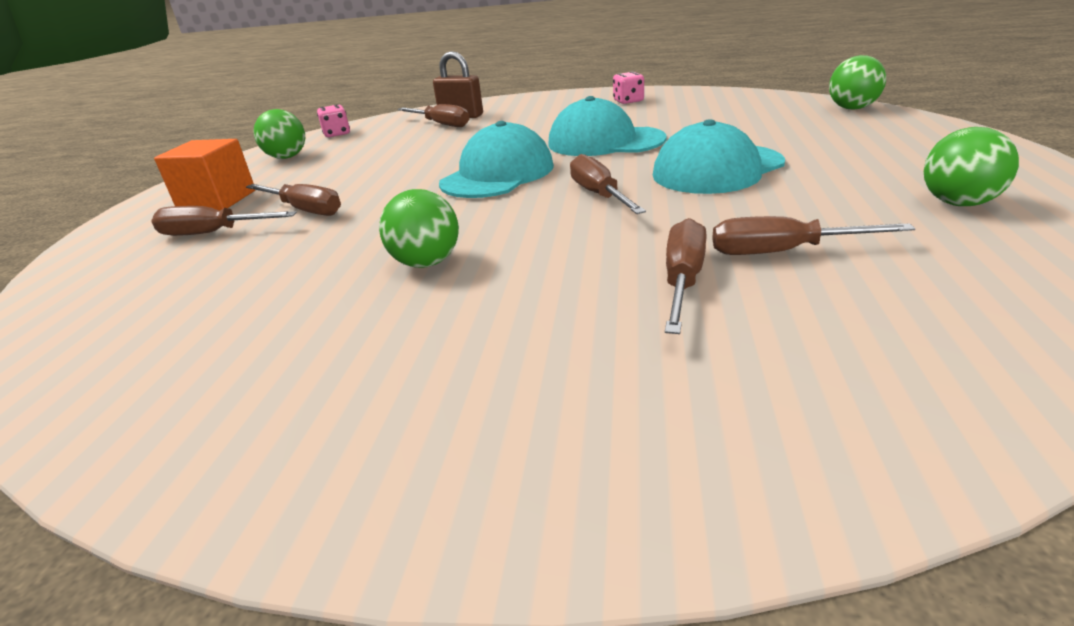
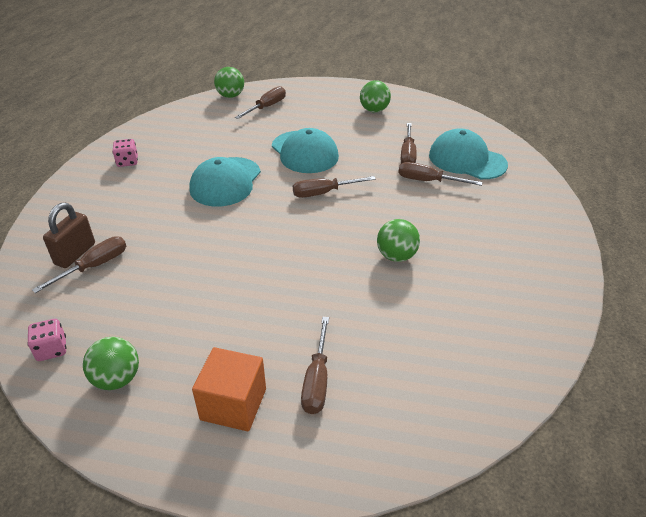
camera: 90 degrees left, 10 degrees up
brown screwdriver [246,184,341,216] -> brown screwdriver moved to [235,86,286,119]
turquoise cap [439,121,554,198] -> turquoise cap moved to [429,128,508,179]

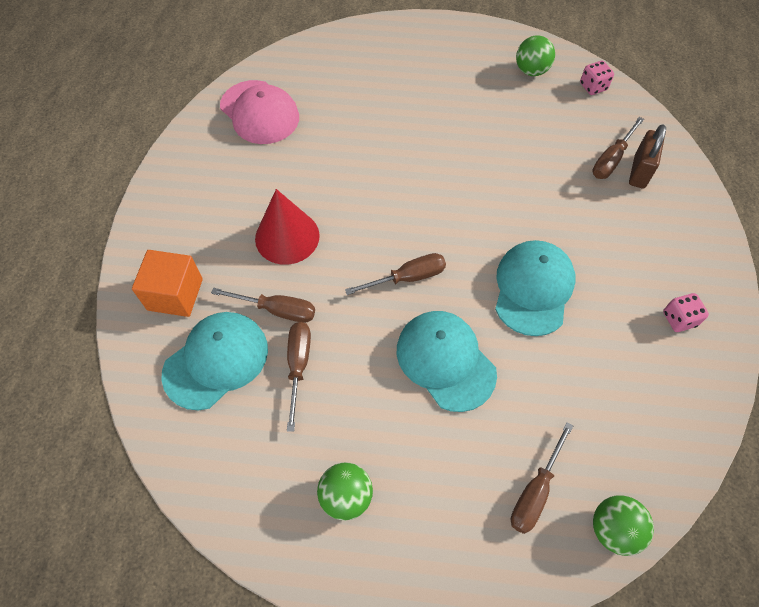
camera: 175 degrees right, 20 degrees up
orange cube [192,347,266,431] -> orange cube moved to [132,250,203,317]
brown screwdriver [301,317,329,414] -> none
green ball [377,219,420,262] -> none
turquoise cap [429,128,508,179] -> turquoise cap turned 75 degrees counterclockwise [161,312,268,410]
none -> pink cap [220,80,299,144]
none -> red cone [255,189,320,265]

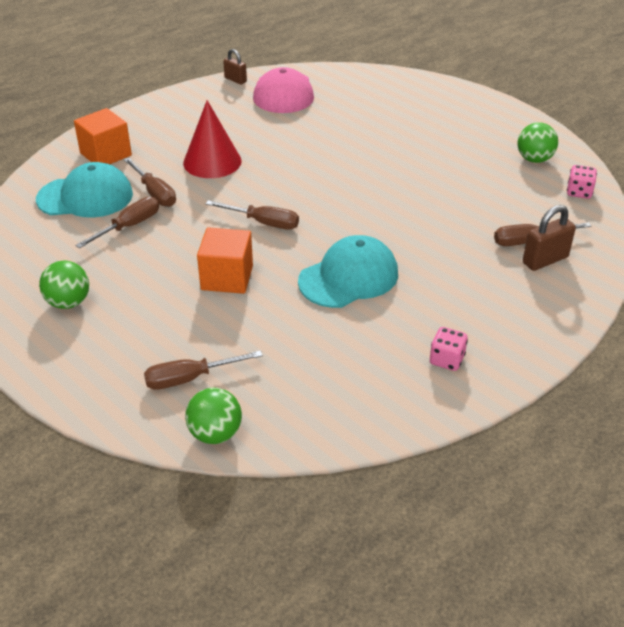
camera: 40 degrees right, 20 degrees down
turquoise cap [397,311,497,412] -> orange cube [197,227,253,294]
none -> brown padlock [223,49,247,84]

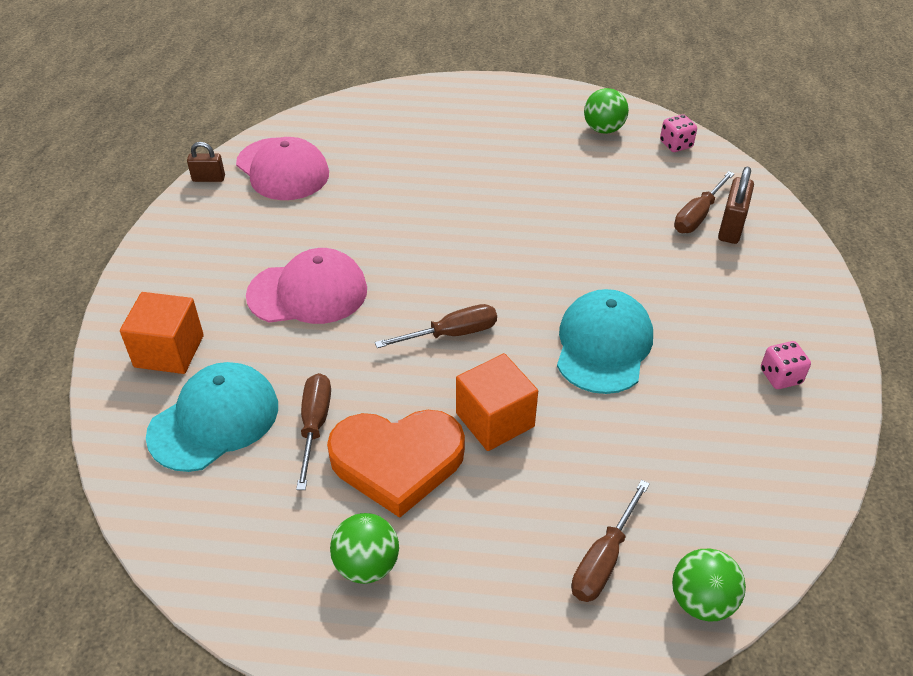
camera: 40 degrees left, 5 degrees up
brown screwdriver [124,158,176,207] -> none
red cone [183,100,242,178] -> pink cap [246,248,367,324]
none -> orange heart [327,410,465,518]

